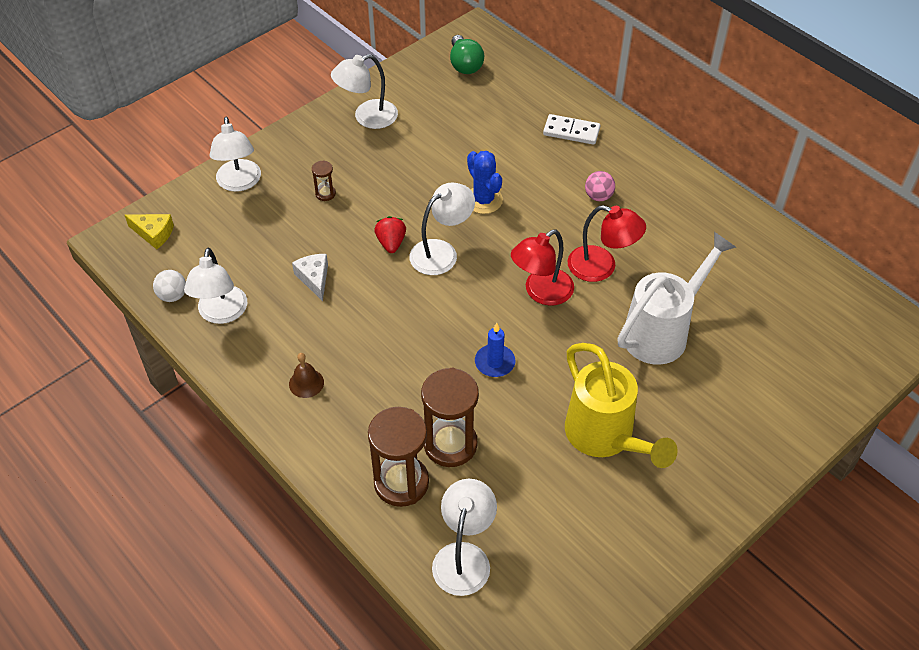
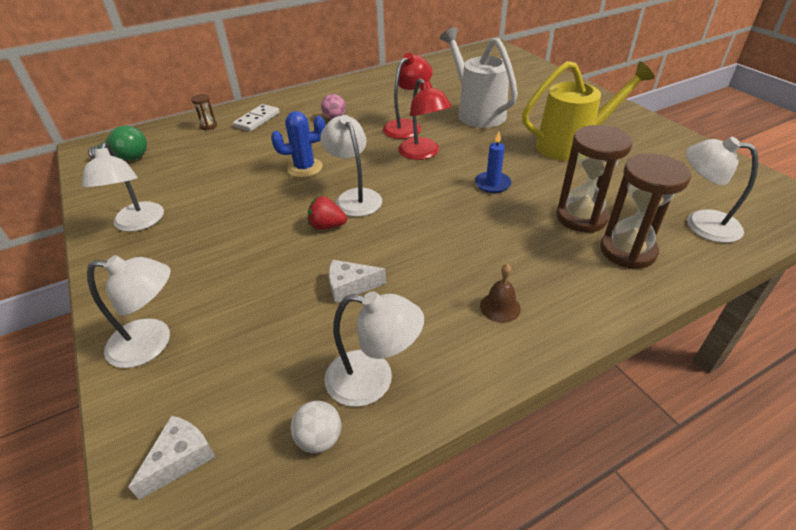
camera: 75 degrees left, 10 degrees down
yellow cheese [125,214,174,250] -> white cheese [128,415,215,500]
brown hourglass [312,160,336,201] -> brown hourglass moved to [191,94,217,130]

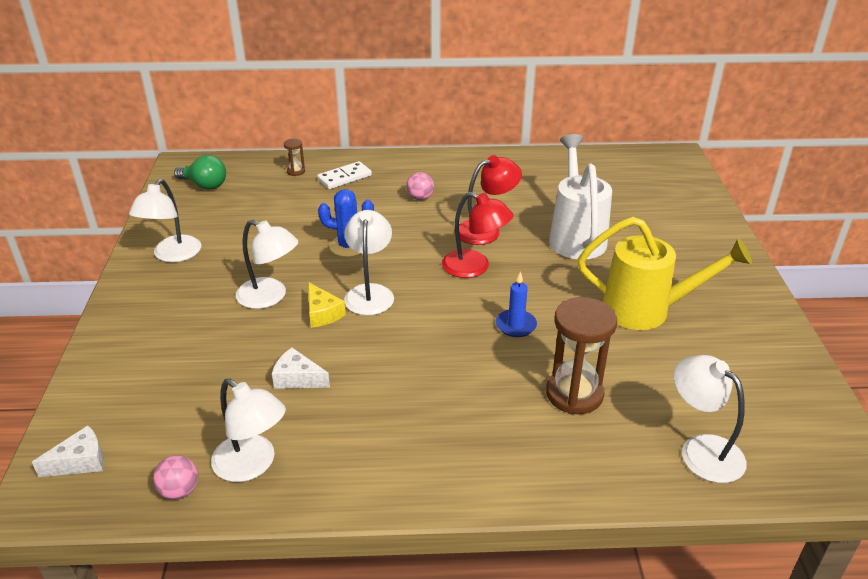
camera: 25 degrees right, 5 degrees down
white lamp [87,255,171,368] -> white lamp moved to [236,220,298,309]
white ball [291,401,341,453] -> pink ball [153,455,198,500]
red strawberry [308,196,347,230] -> yellow cheese [308,282,346,328]
red lamp [398,78,452,160] -> red lamp turned 60 degrees counterclockwise [442,192,514,278]
brown bell [480,264,521,323] -> none
brown hourglass [600,153,691,269] -> none

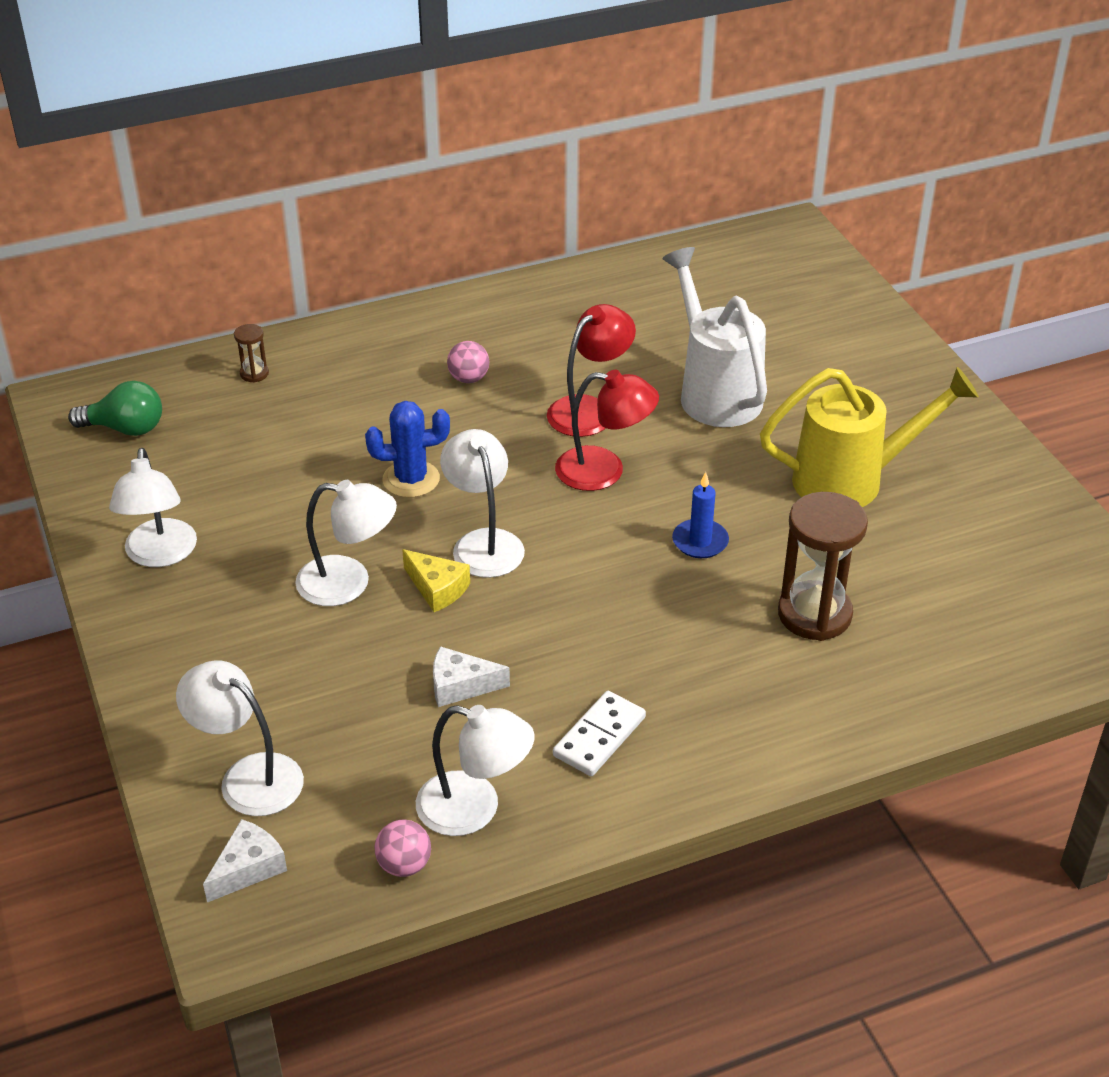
camera: 20 degrees left, 5 degrees up
white domino [317,161,372,189] -> white domino moved to [553,691,646,776]
white lamp [674,355,747,483] -> white lamp moved to [176,660,304,816]

